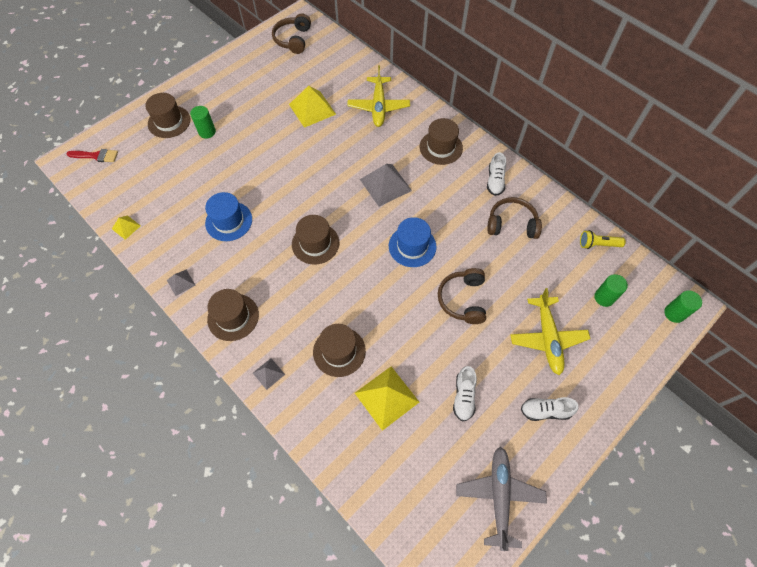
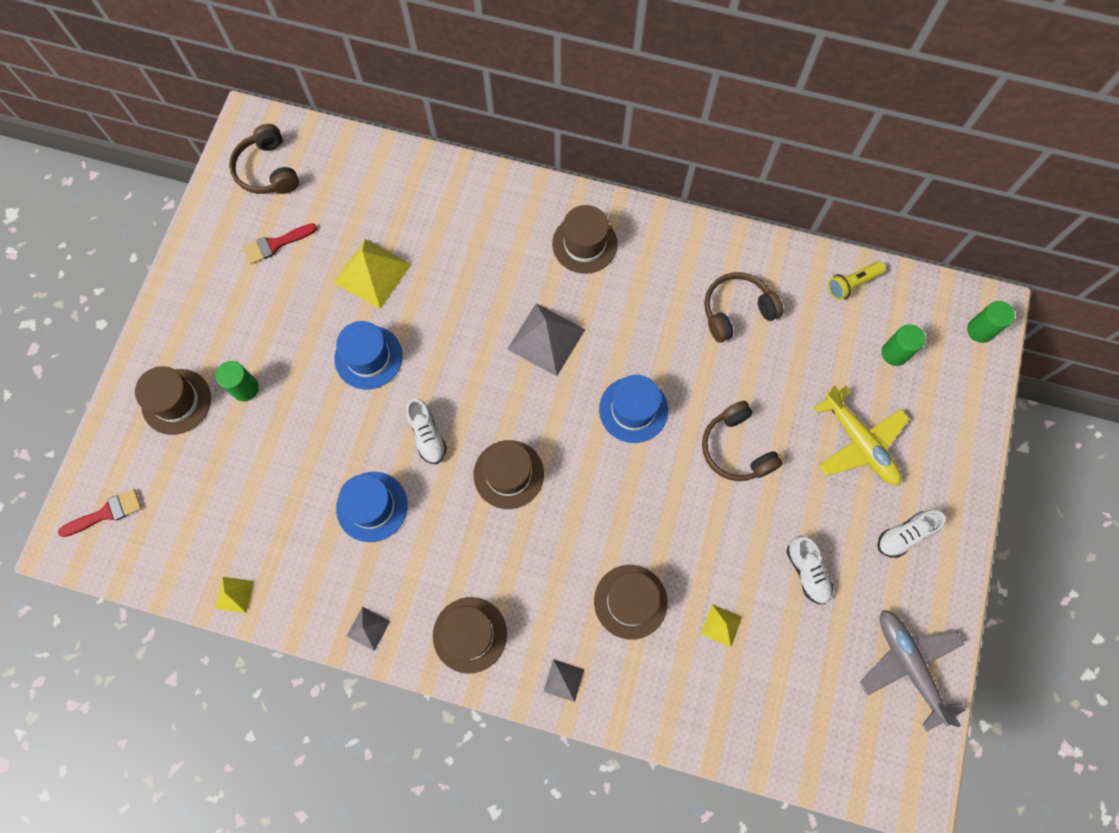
camera: 30 degrees left, 10 degrees up
yellow plane [347,65,410,127] -> none
yellow pyramid [355,366,419,431] -> yellow pyramid [701,604,742,647], size x0.51
white shoe [487,152,506,196] -> white shoe moved to [406,399,447,464]
none -> red brush [242,223,317,265]
none -> blue hat [334,321,403,390]

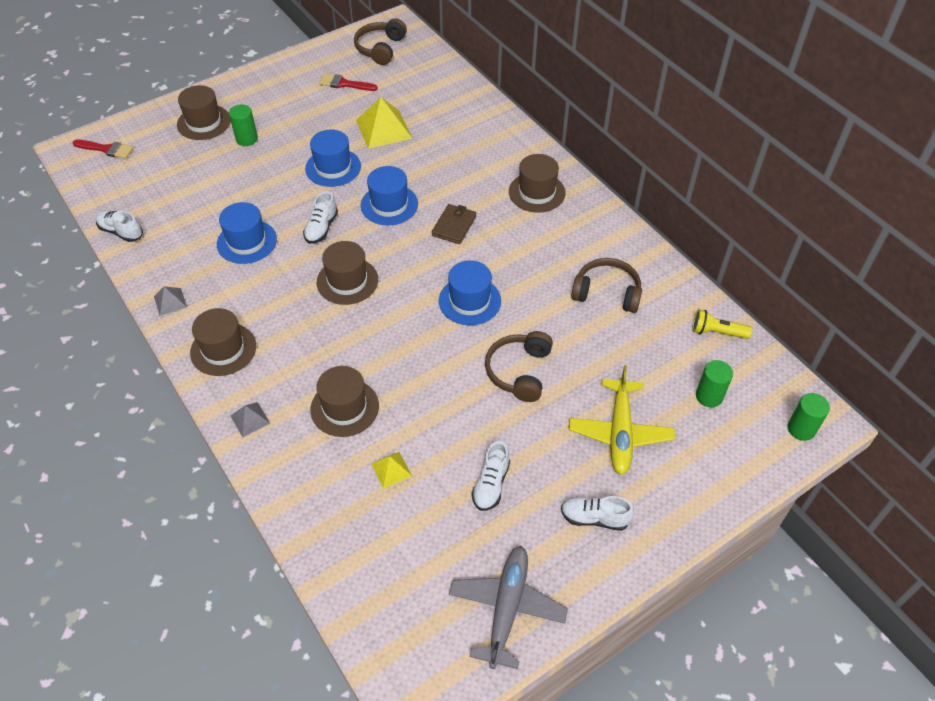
camera: 40 degrees right, 20 degrees down
yellow pyramid [215,577,254,613] -> white shoe [96,210,143,242]
grey pyramid [507,303,585,376] -> brown wallet [432,204,476,244]
none -> blue hat [361,166,418,225]

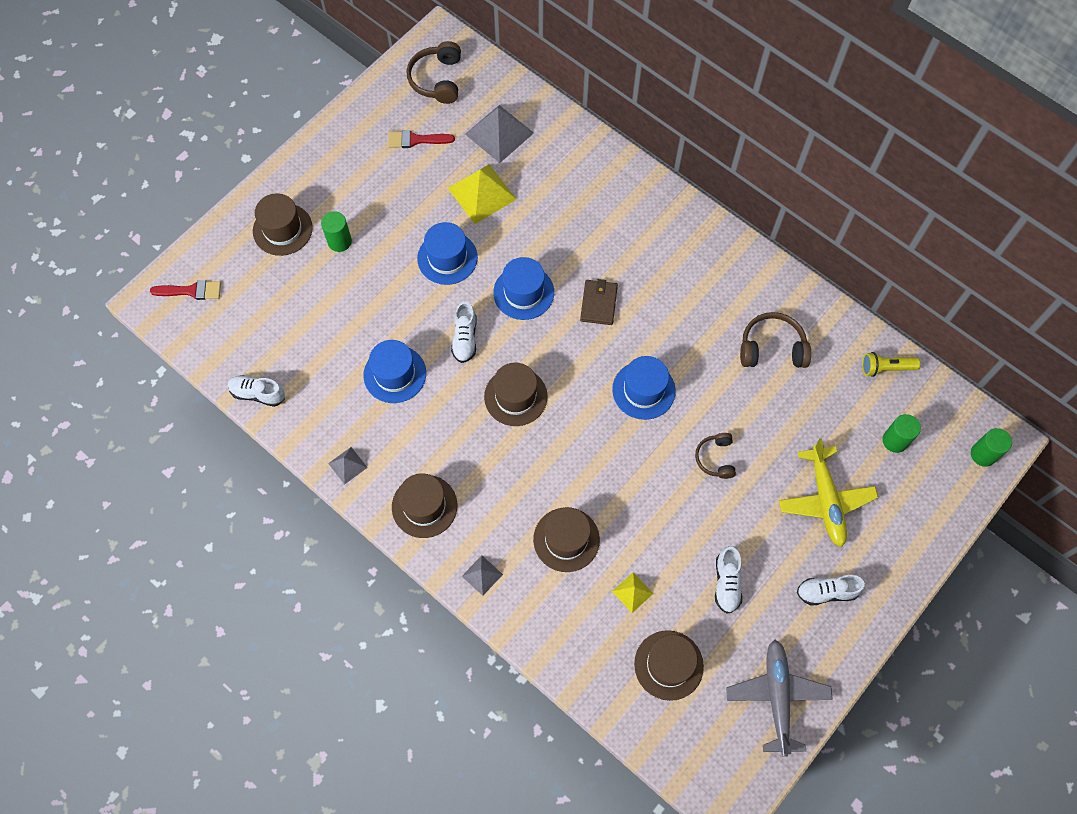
camera: 15 degrees left, 15 degrees up
brown headphones [485,331,553,402] -> brown headphones [695,433,736,479], size x0.64
brown hat [509,154,566,213] -> brown hat moved to [634,630,704,701]
none -> grey pyramid [465,105,534,163]

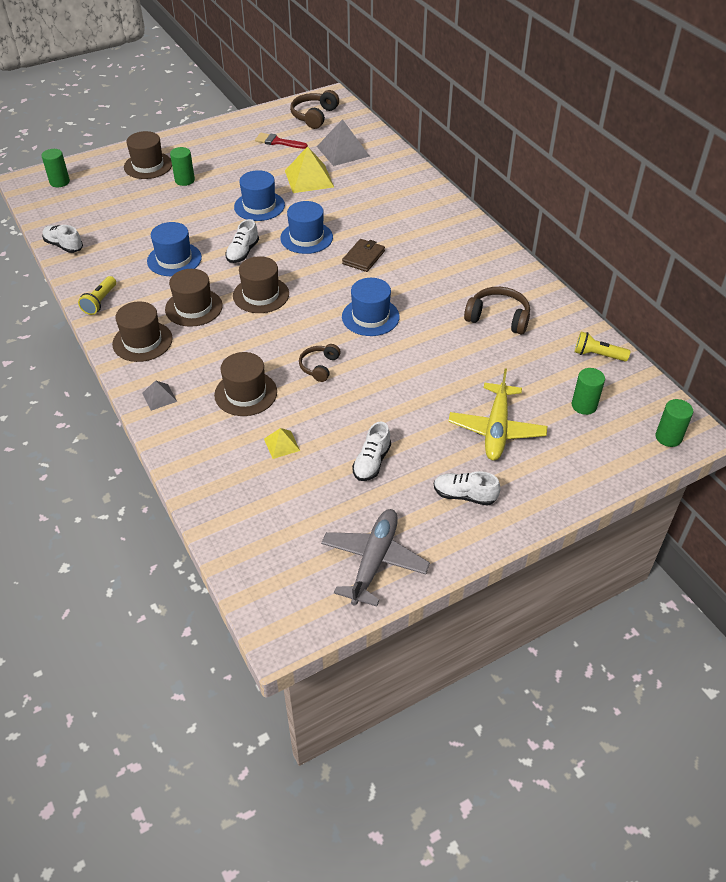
camera: 20 degrees right, 20 degrees down
red brush [150,280,221,300] -> green cylinder [42,149,70,187]
grey pyramid [328,447,368,485] -> yellow flashlight [78,276,116,315]
brown hat [634,630,704,701] -> brown hat moved to [165,269,223,327]
brown headphones [695,433,736,479] -> brown headphones moved to [299,344,341,382]

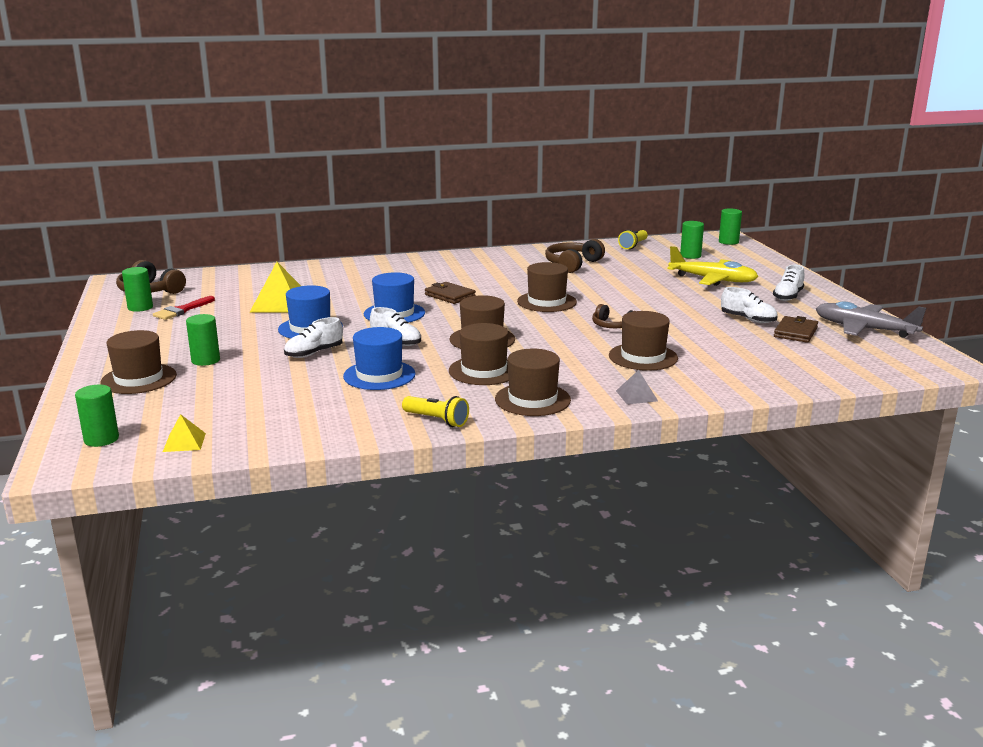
camera: 75 degrees left, 25 degrees down
white shoe [42,225,83,253] -> white shoe moved to [284,317,343,358]
yellow pyramid [264,428,300,459] -> yellow pyramid moved to [163,414,206,452]
grey pyramid [317,119,370,166] -> none
blue hat [342,278,400,336] -> brown hat [517,262,577,312]
none -> green cylinder [122,267,153,312]
none -> brown wallet [774,316,818,343]

